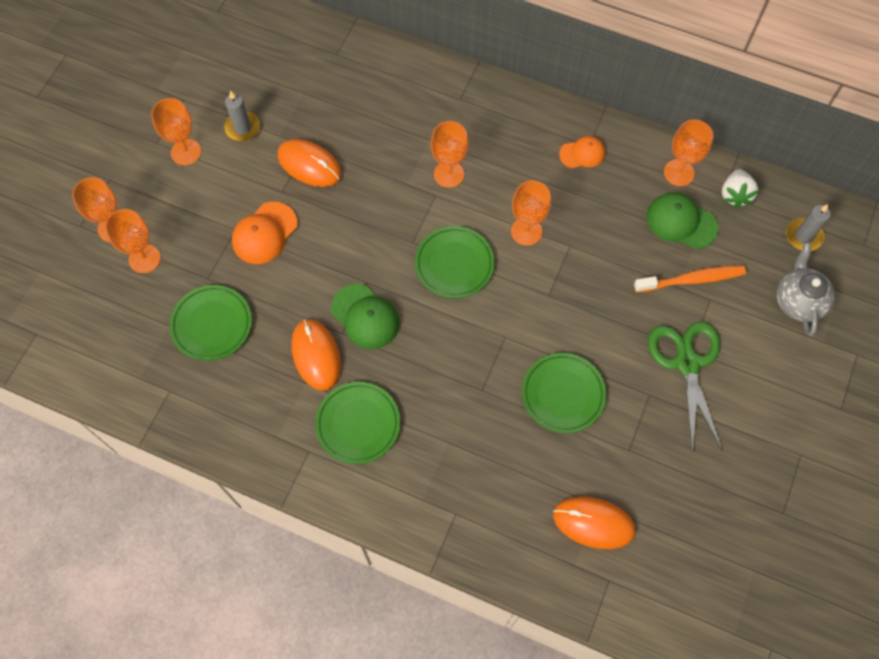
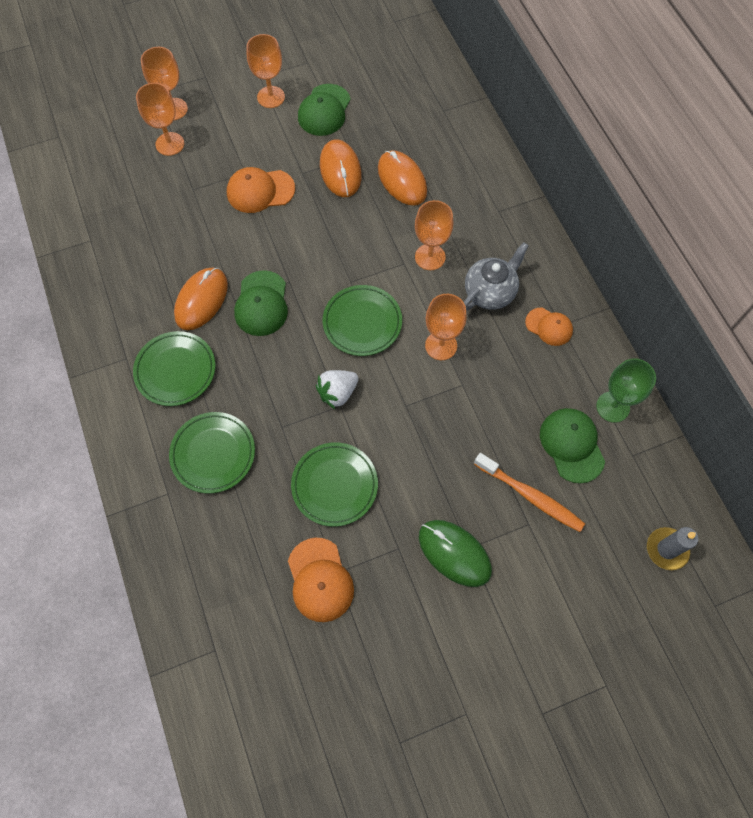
camera: 45 degrees right, 0 degrees up
green plate [169,285,252,361] -> green plate moved to [169,412,255,493]
grey candle [224,91,260,142] -> green cap [298,84,351,136]
orange mouse [553,497,635,549] -> orange mouse moved to [378,150,427,206]
green scissors [648,322,722,453] -> green mouse [419,520,492,587]
orange goblet [664,120,713,186] -> green goblet [596,358,656,423]
white strawberry [722,169,759,208] -> white strawberry moved to [316,370,358,409]
grey teapot [777,242,835,336] -> grey teapot moved to [464,242,529,311]
none -> orange cap [288,538,354,622]

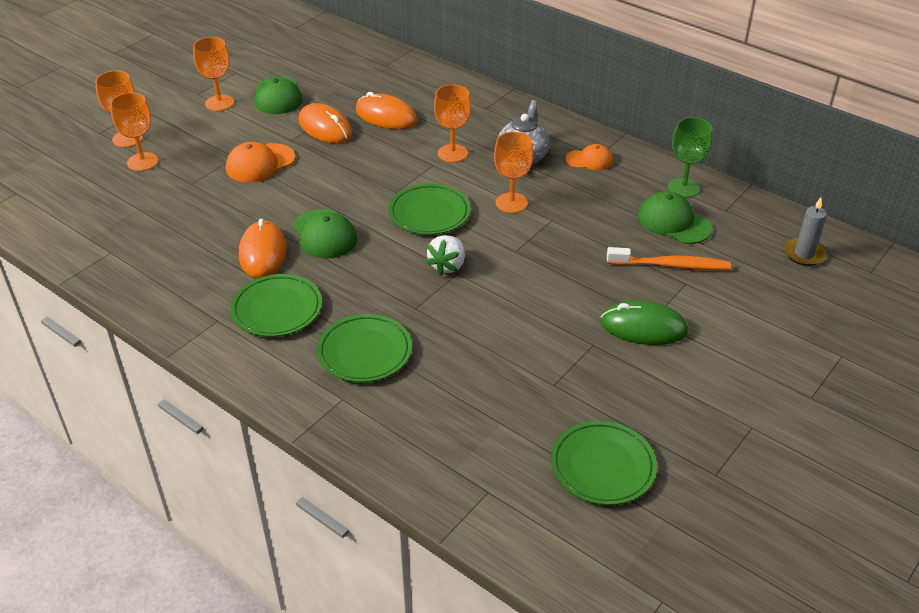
camera: 30 degrees left, 25 degrees down
orange cap [288,538,354,622] -> none
green plate [291,442,378,527] -> green plate moved to [551,421,657,505]

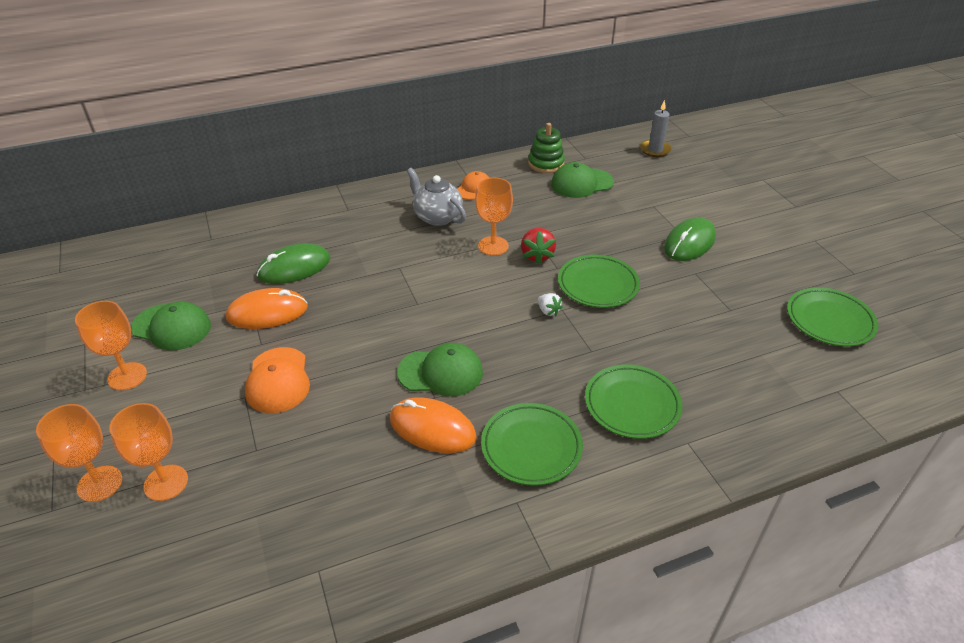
camera: 60 degrees left, 0 degrees up
orange mouse [356,92,417,129] -> green mouse [256,243,331,284]
green plate [389,184,470,235] -> green plate moved to [558,255,640,308]
white strawberry [426,235,465,275] -> white strawberry [538,293,563,316], size x0.61
orange goblet [434,84,471,162] -> none
orange toothbrush [607,247,731,270] -> none
green goblet [668,117,713,198] -> green stacking toy [528,123,565,173]
none -> red strawberry [521,228,556,265]

